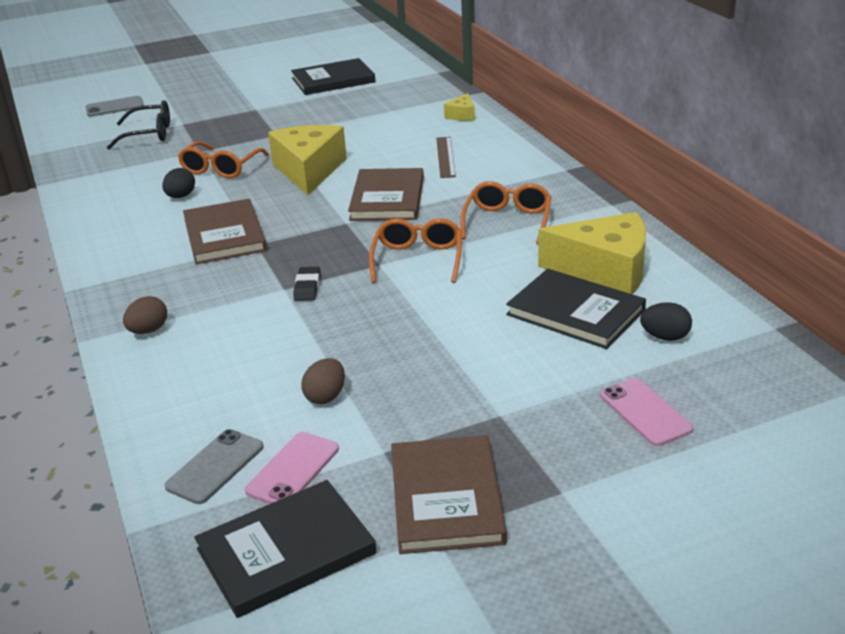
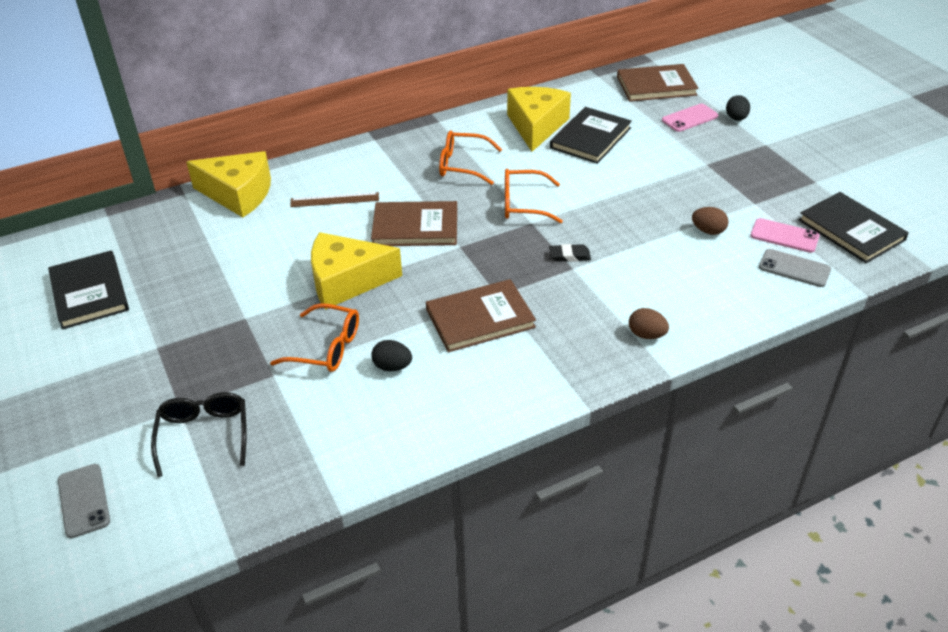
camera: 95 degrees left, 10 degrees up
brown book [391,435,507,554] -> brown book moved to [617,64,699,102]
yellow cheese [444,93,475,121] -> yellow cheese [186,151,271,217], size x2.18
black egg [640,302,692,341] -> black egg moved to [726,95,750,121]

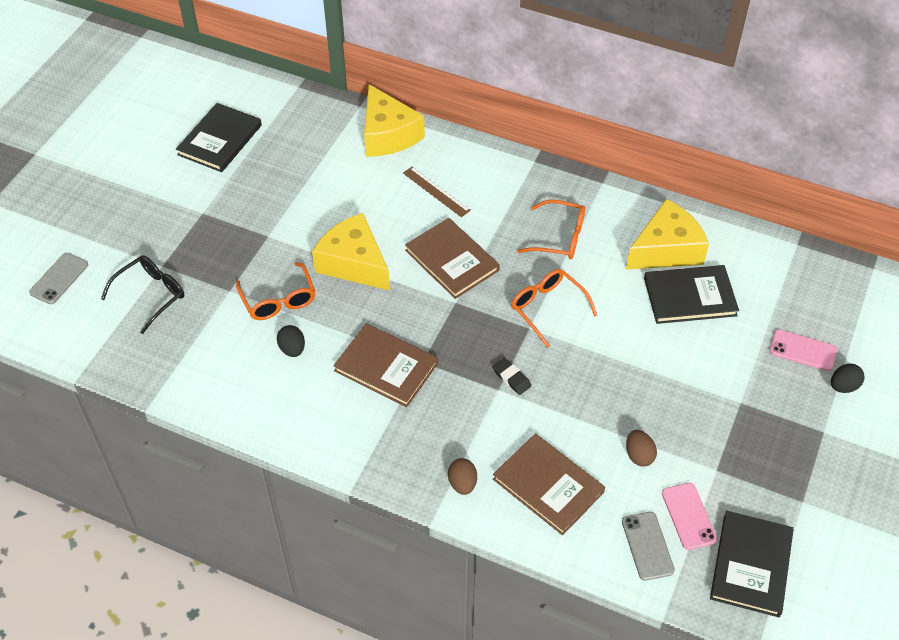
camera: 50 degrees right, 10 degrees up
orange glasses [439,130,502,185] -> orange glasses turned 135 degrees clockwise [518,199,585,259]
brown book [617,64,699,102] -> brown book moved to [493,434,605,535]

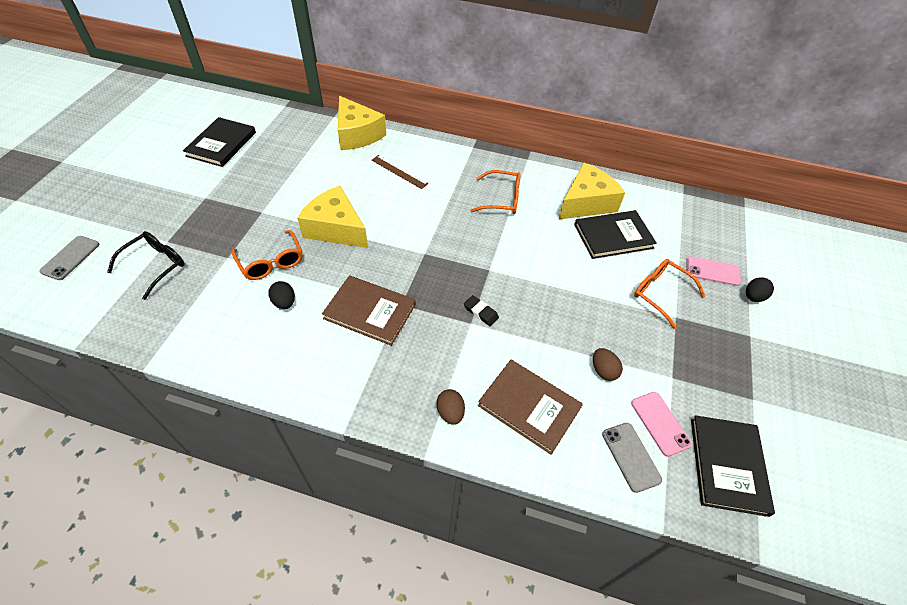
camera: 10 degrees left, 0 degrees up
brown book [405,218,500,299] -> none
orange glasses [511,269,598,348] -> orange glasses moved to [634,259,705,329]

